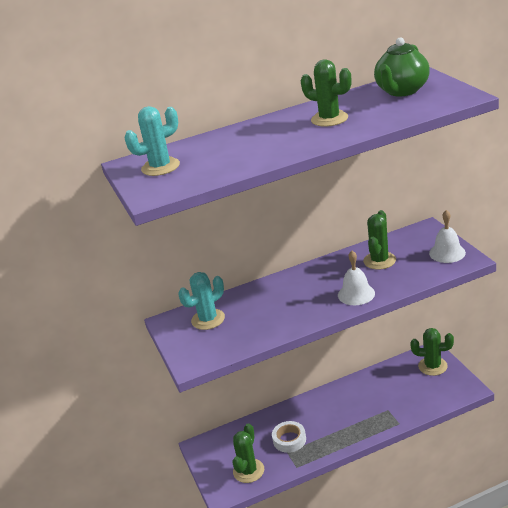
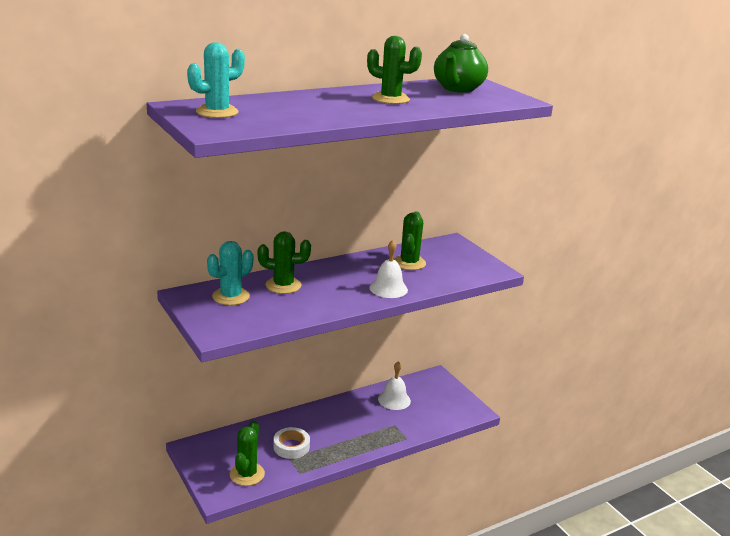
camera: 15 degrees left, 5 degrees down
green cactus [410,328,454,376] -> green cactus moved to [258,231,311,294]
white bell [429,210,466,263] -> white bell moved to [378,362,411,410]

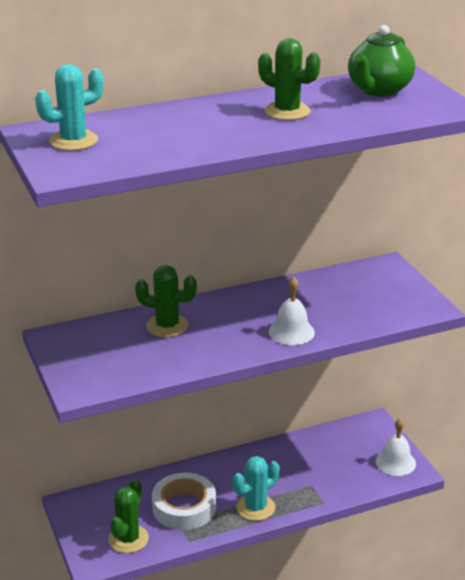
camera: 10 degrees right, 5 degrees up
turquoise cactus [207,241,253,305] -> turquoise cactus moved to [232,456,280,521]
white tape [274,427,310,459] -> white tape [152,473,216,530], size x1.50
white bell [378,362,411,410] -> white bell moved to [376,418,416,476]
green cactus [393,211,426,270] -> none

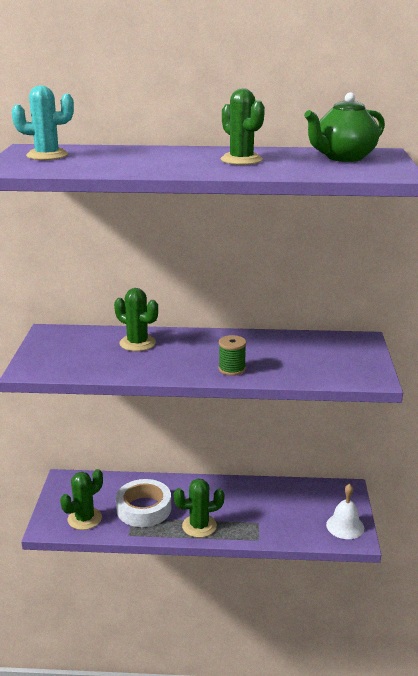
camera: 25 degrees right, 5 degrees down
turquoise cactus [232,456,280,521] -> green cactus [174,479,225,538]
white bell [269,276,315,345] -> green spool [219,335,246,376]

